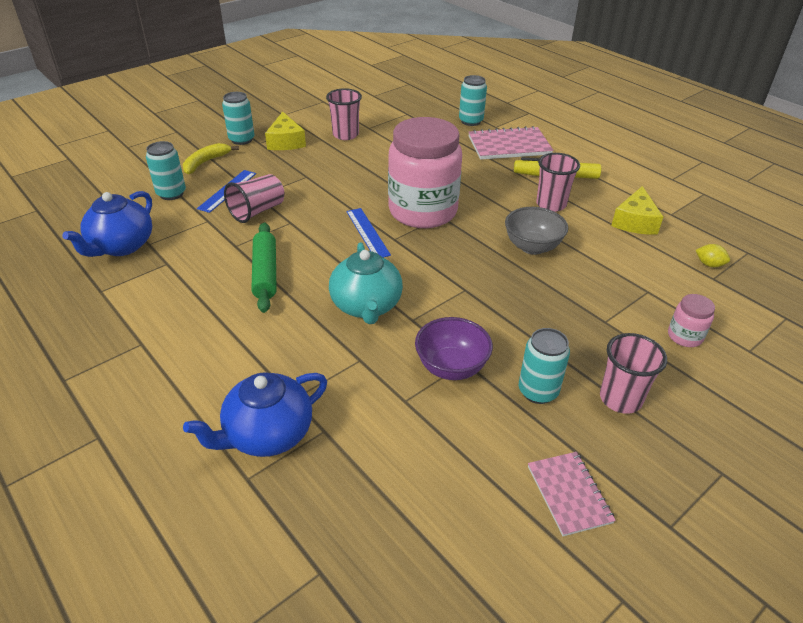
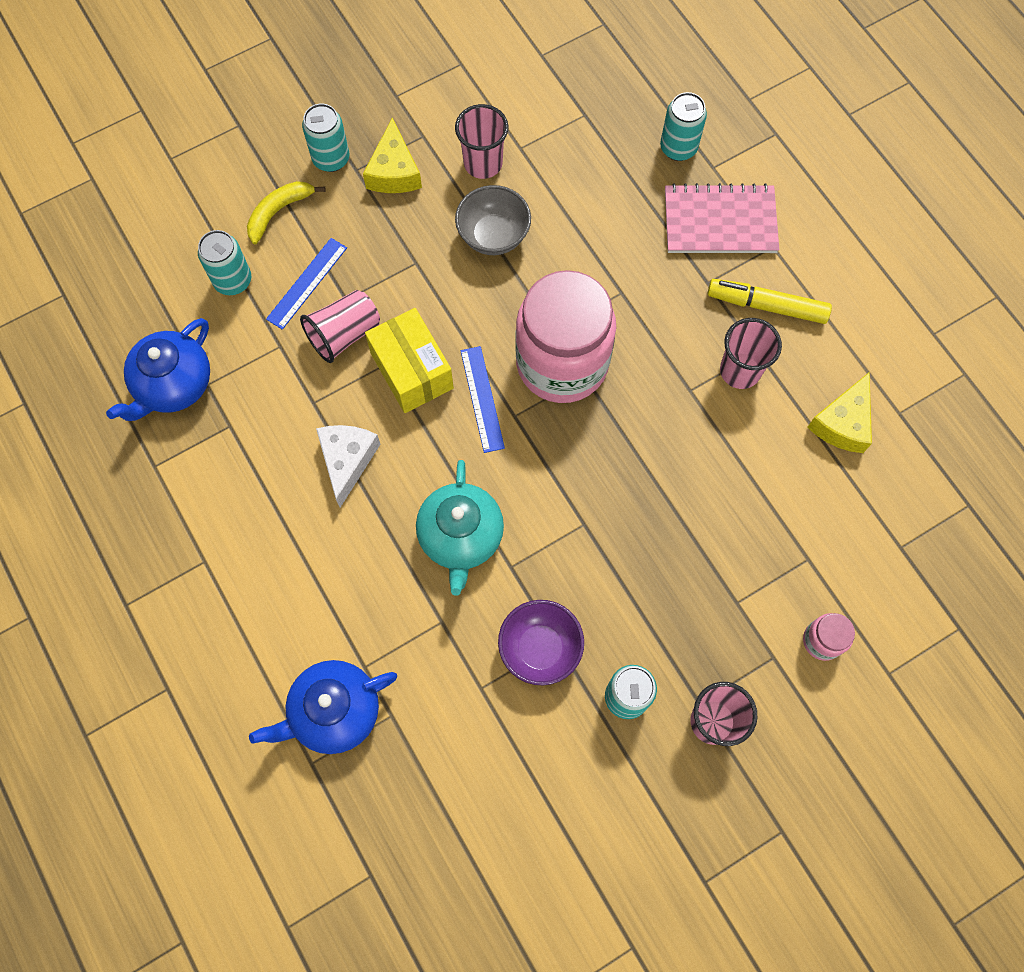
camera: 10 degrees right, 30 degrees up
green rolling pin [251,223,277,313] -> white cheese [316,425,380,508]
grey bowl [505,207,568,255] -> grey bowl moved to [455,185,531,255]
pink notebook [528,452,616,536] -> none
yellow lemon [696,244,730,267] -> none
none -> yellow box [365,308,454,413]

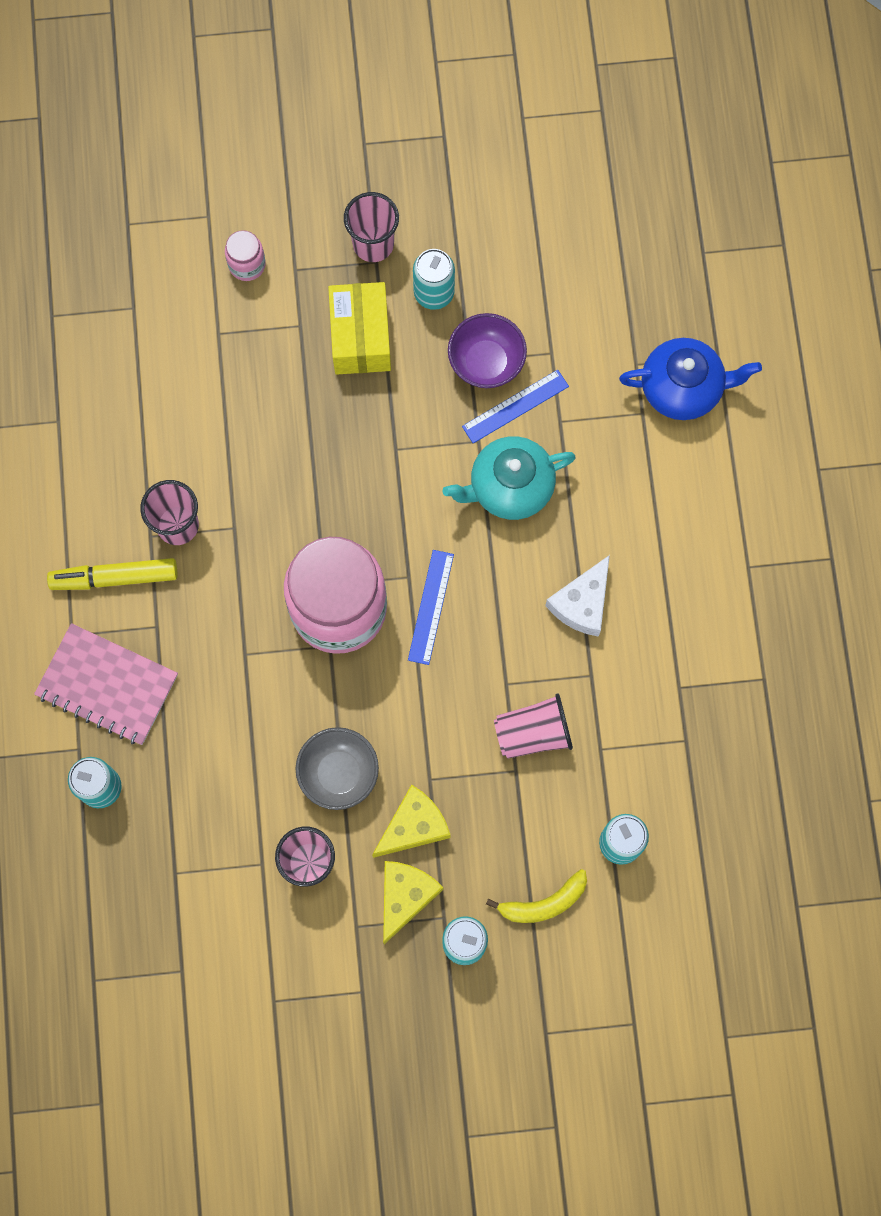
camera: 155 degrees left, 5 degrees up
blue teapot [106,318,210,421] -> none
blue ruler [266,238,347,330] -> blue ruler moved to [462,370,569,443]
yellow box [365,308,454,413] -> yellow box moved to [328,282,391,375]
turquoise teapot [416,460,504,596] -> turquoise teapot turned 135 degrees counterclockwise [443,436,576,520]
yellow marker [708,279,832,324] -> yellow marker turned 135 degrees clockwise [47,558,177,590]
yellow cheese [807,372,872,453] -> yellow cheese moved to [372,784,451,858]

